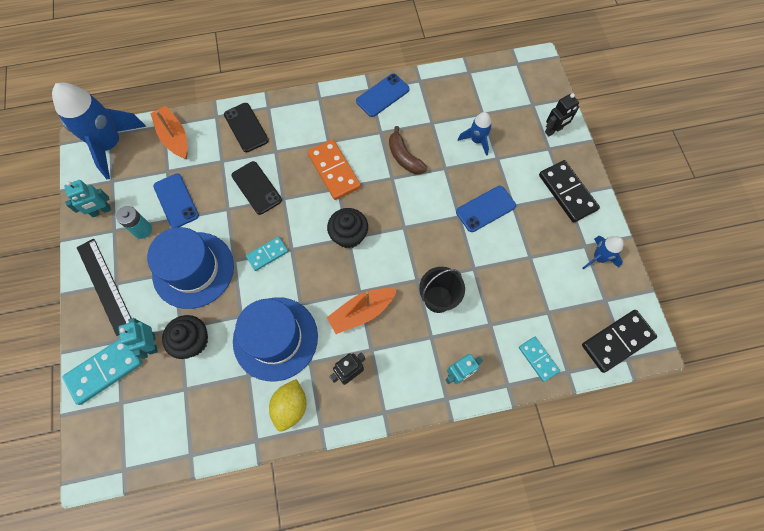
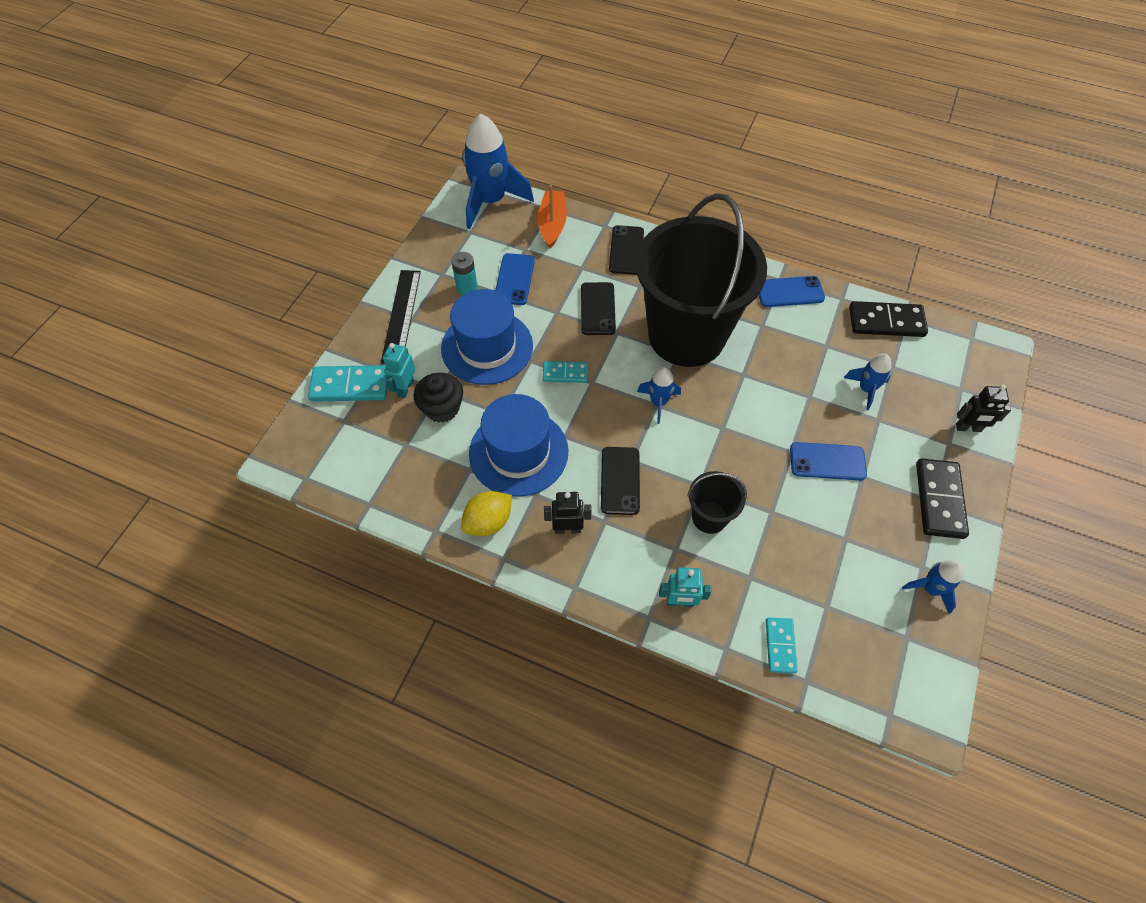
camera: 35 degrees right, 10 degrees down
turquoise robot [64,180,111,217] -> none
orange domino [307,139,361,200] -> black bucket [636,193,767,367]
black cupcake [327,208,368,249] -> blue rocket [637,367,681,424]
orange boat [327,288,397,334] -> black phone [601,447,640,515]
brown banana [389,126,427,174] -> none
black domino [582,310,657,373] -> black domino moved to [849,301,928,337]

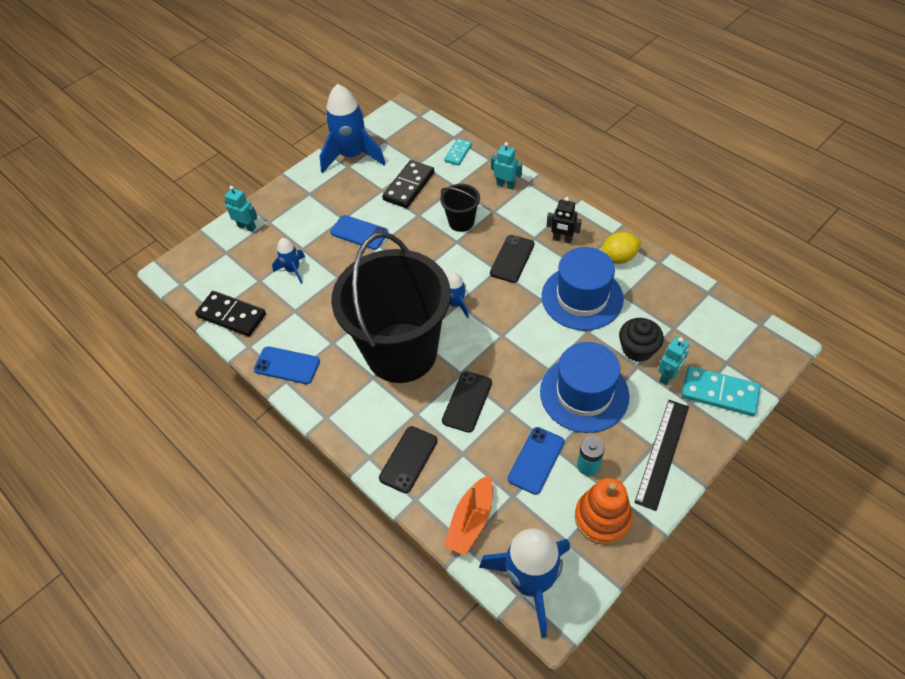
camera: 155 degrees left, 5 degrees down
turquoise domino [543,361,588,383] -> none
blue rocket [902,560,964,614] -> blue rocket [320,84,386,173], size x2.01
black domino [916,458,969,539] -> black domino moved to [382,160,434,208]
black robot [956,385,1011,432] -> turquoise robot [225,186,258,232]
none -> orange stacking toy [575,478,633,545]

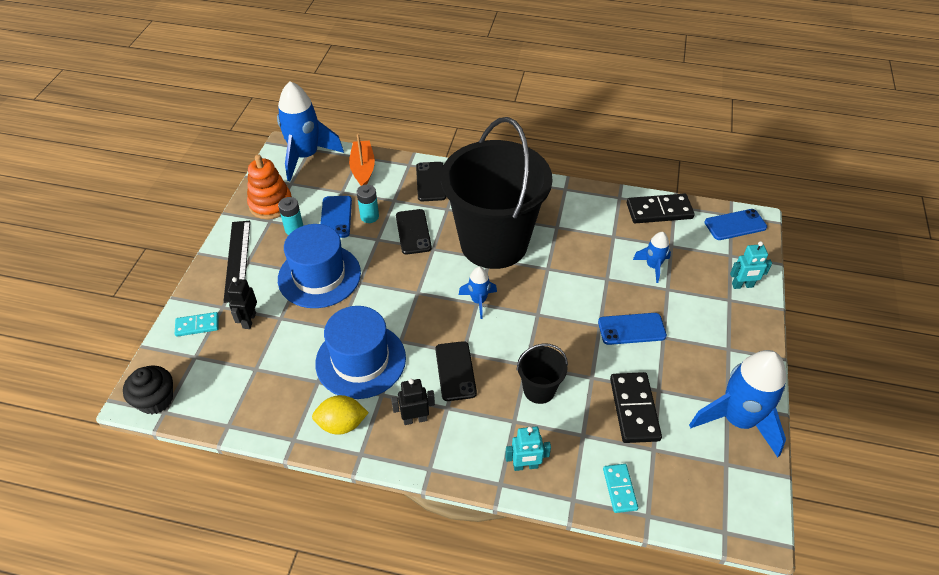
camera: 145 degrees right, 5 degrees down
blue phone [254,346,320,384] -> blue phone moved to [704,209,767,240]
yellow lemon [601,232,641,264] -> yellow lemon turned 45 degrees clockwise [312,395,369,435]
black cupcake [619,318,664,362] -> black cupcake moved to [123,365,173,414]
turquoise robot [658,336,689,385] -> black robot [227,277,257,329]
turquoise domino [681,366,760,416] -> turquoise domino [175,312,219,337], size x0.60
none -> turquoise battery [357,184,379,223]

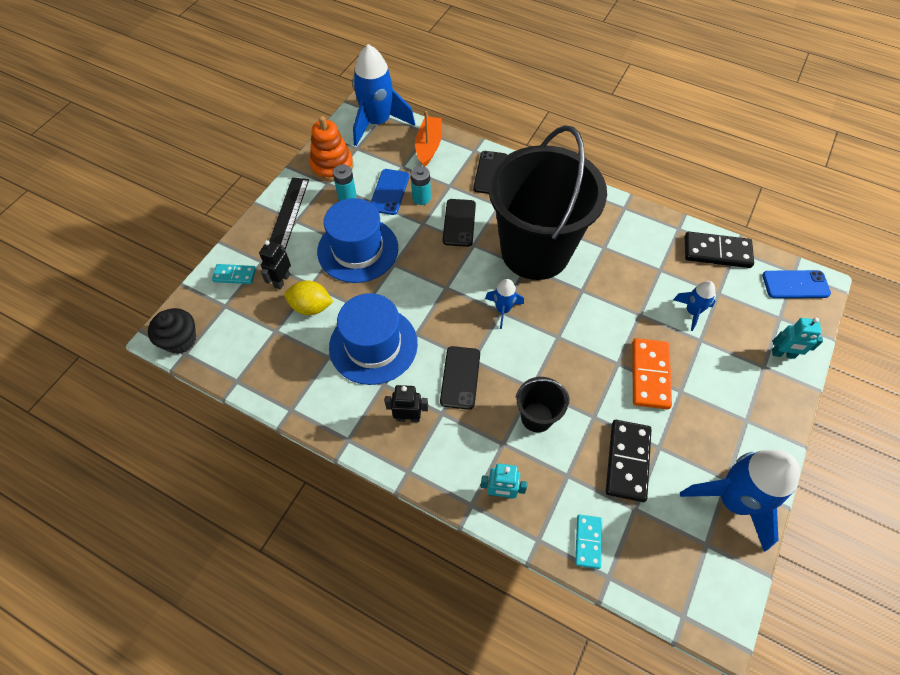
camera: 15 degrees right, 10 degrees up
yellow lemon [312,395,369,435] -> yellow lemon moved to [285,280,333,315]
blue phone [598,313,667,345] -> orange domino [632,338,672,409]

